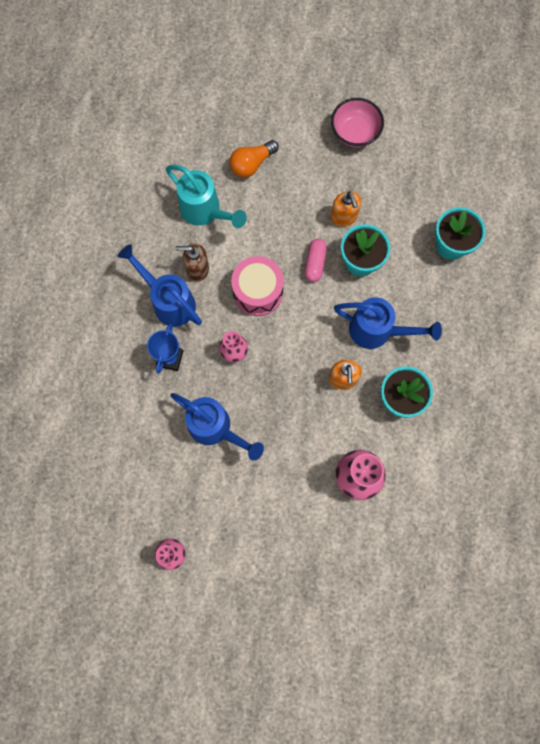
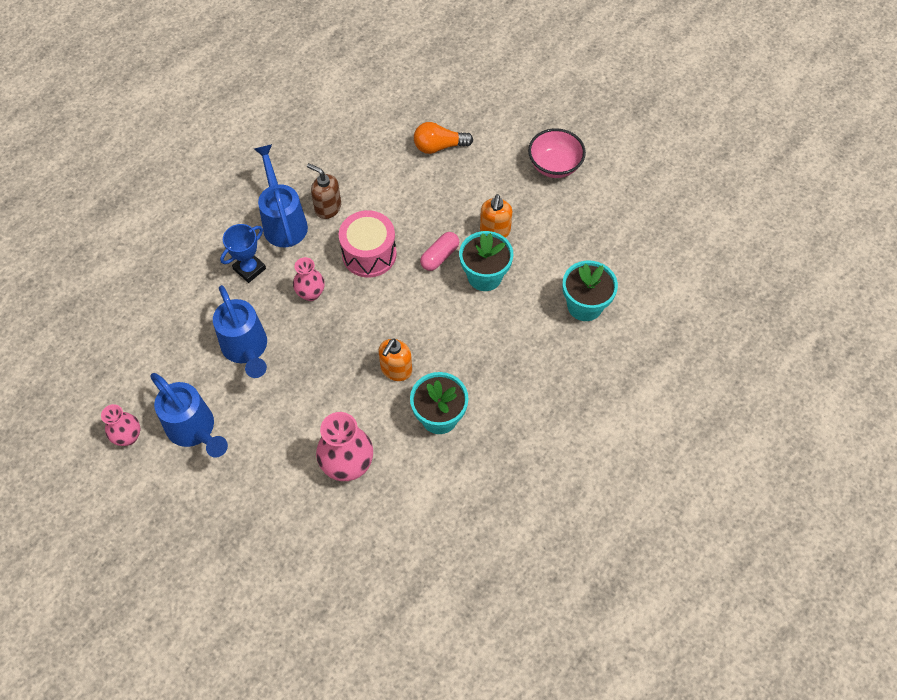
camera: 30 degrees right, 15 degrees down
turquoise watering can [166,165,247,228] -> none
blue watering can [334,297,442,349] -> blue watering can moved to [151,373,228,458]

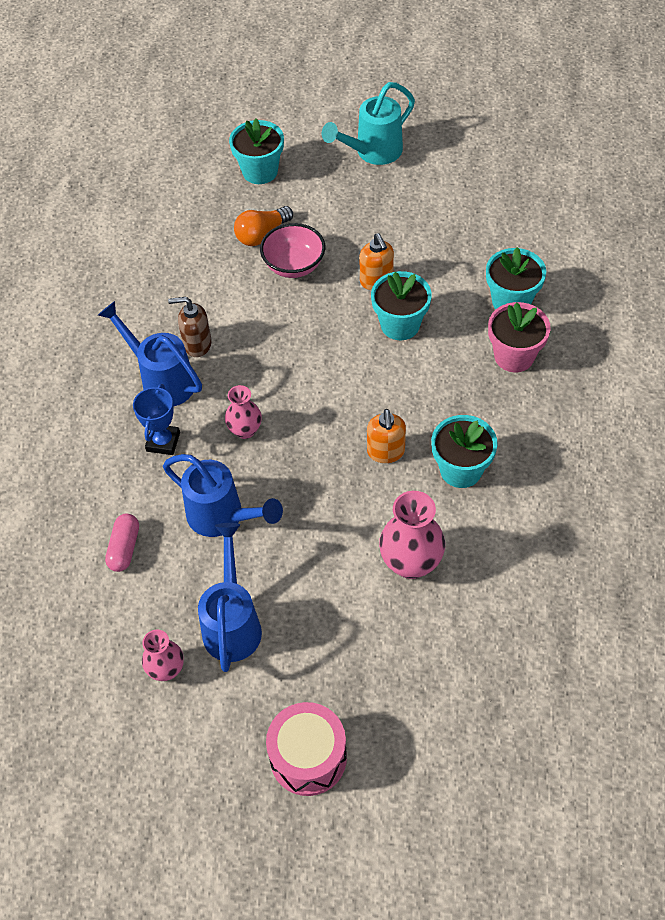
camera: 30 degrees left, 5 degrees down
blue watering can [151,373,228,458] -> blue watering can turned 105 degrees counterclockwise [198,523,262,672]
pink drum [339,210,397,277] -> pink drum moved to [266,702,347,796]
pink capsule [420,232,459,271] -> pink capsule moved to [105,514,139,572]
pink bowl [528,128,586,178] -> pink bowl moved to [260,223,325,278]
none -> turquoise flower pot [229,119,284,184]
none -> turquoise watering can [322,82,415,165]
none -> pink flower pot [488,302,551,372]

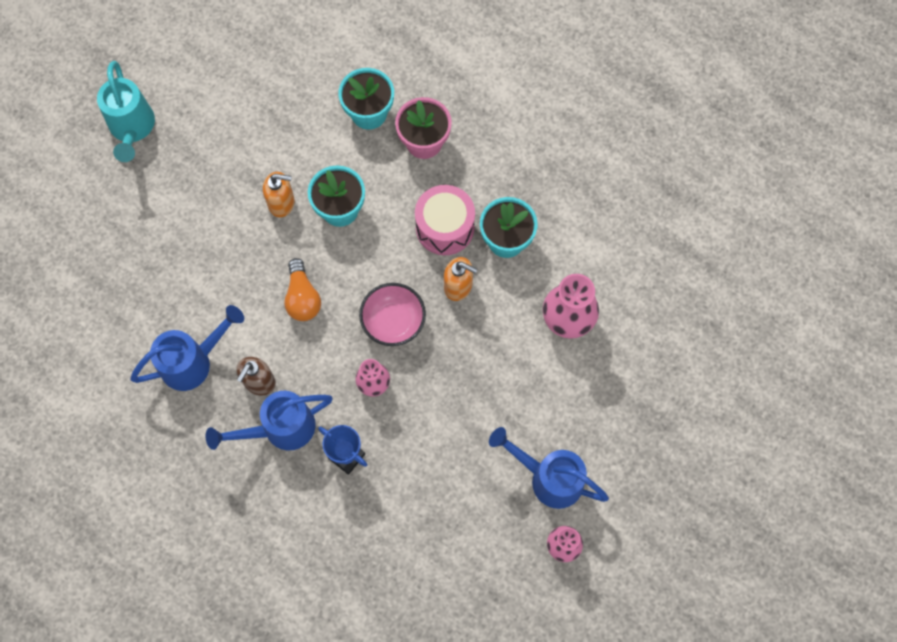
camera: 65 degrees left, 15 degrees up
pink capsule [105,514,139,572] -> none
blue watering can [163,454,283,537] -> blue watering can moved to [130,305,244,391]
turquoise flower pot [229,119,284,184] -> none
orange light bulb [234,206,293,246] -> orange light bulb moved to [284,258,321,321]
pink bowl [260,223,325,278] -> pink bowl moved to [359,283,426,346]
pink drum [266,702,347,796] -> pink drum moved to [415,185,475,255]

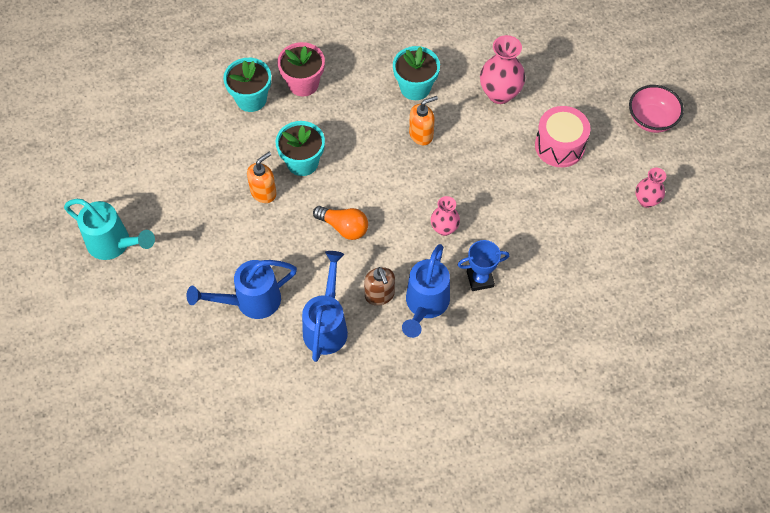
camera: 50 degrees left, 10 degrees down
pink bowl [359,283,426,346] -> pink bowl moved to [629,85,684,133]
pink drum [415,185,475,255] -> pink drum moved to [535,106,590,167]
blue watering can [489,427,609,509] -> blue watering can moved to [187,260,297,319]

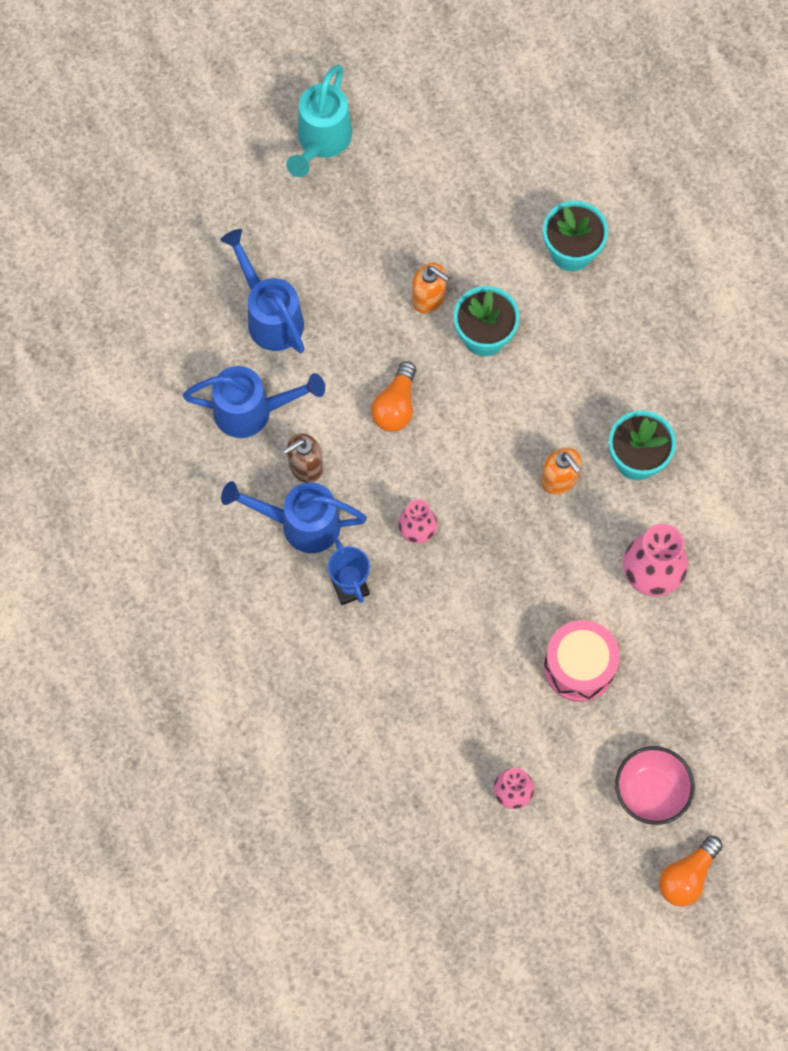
camera: 80 degrees right, 10 degrees up
pink flower pot [277,42,325,97] -> none
none -> orange light bulb [659,835,723,907]

